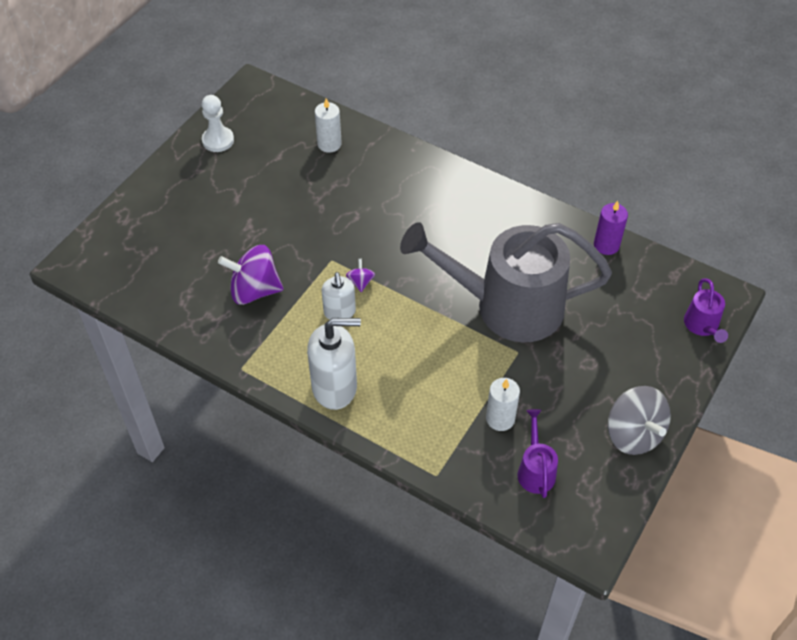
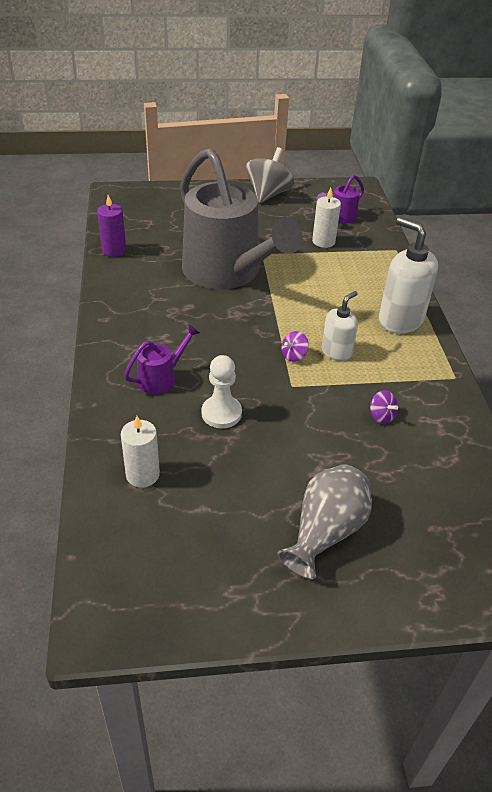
camera: 130 degrees left, 10 degrees down
white pawn [202,95,234,152] -> white pawn moved to [201,355,242,428]
purple spinning top [218,245,284,305] -> purple spinning top [370,390,398,424], size x0.46
purple watering can [684,279,728,343] -> purple watering can moved to [124,324,200,394]
none -> grey vase [277,464,372,579]

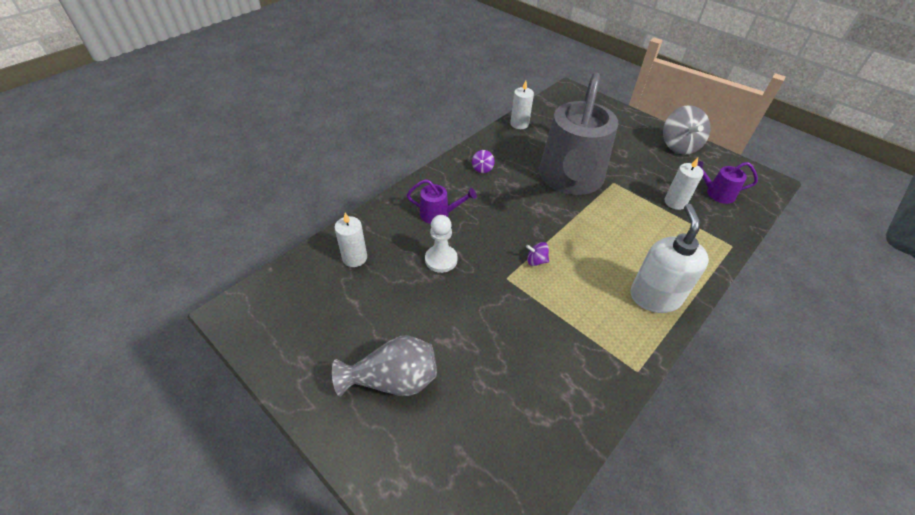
camera: 50 degrees right, 5 degrees up
purple candle [97,195,126,257] -> white candle [510,80,534,129]
grey spinning top [246,147,295,203] -> grey spinning top turned 105 degrees clockwise [663,105,710,155]
white soap dispenser [322,291,358,361] -> none
purple spinning top [370,390,398,424] -> purple spinning top moved to [472,150,495,173]

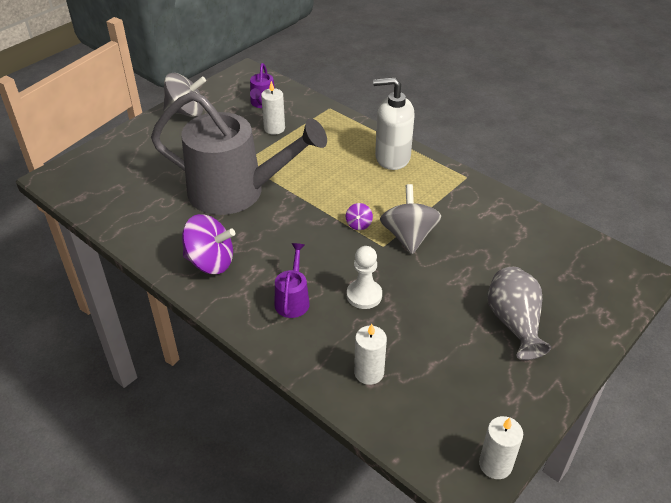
camera: 90 degrees left, 5 degrees down
purple spinning top [472,150,495,173] -> purple spinning top [182,214,235,274], size x2.19
white candle [510,80,534,129] -> white candle moved to [479,416,523,479]
none -> grey spinning top [380,184,441,254]

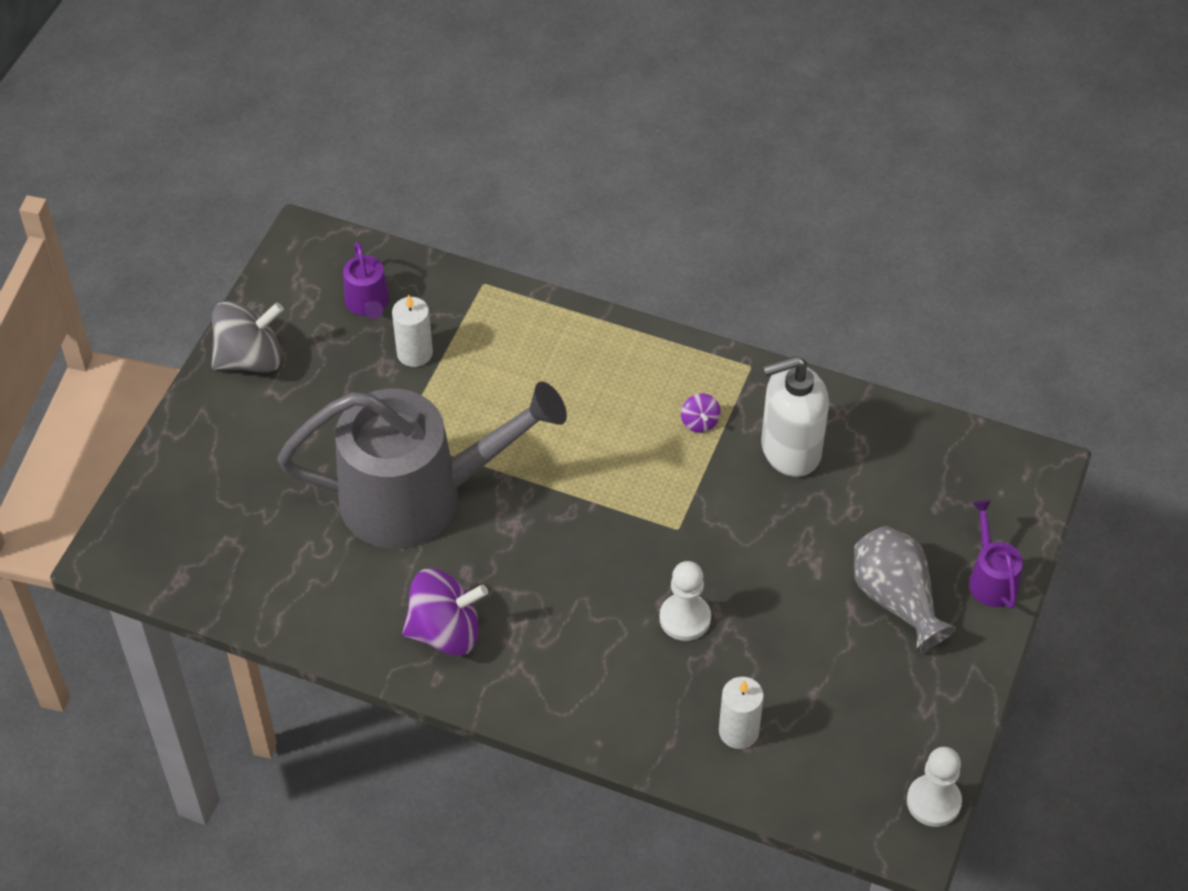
camera: 20 degrees left, 10 degrees up
purple watering can [275,243,310,318] -> purple watering can moved to [969,500,1023,609]
purple spinning top [346,203,373,230] -> purple spinning top moved to [681,393,721,433]
white soap dispenser [373,77,415,170] -> white soap dispenser moved to [761,356,829,477]
grey spinning top [380,184,441,254] -> none
white candle [479,416,523,479] -> white pawn [907,747,962,827]

